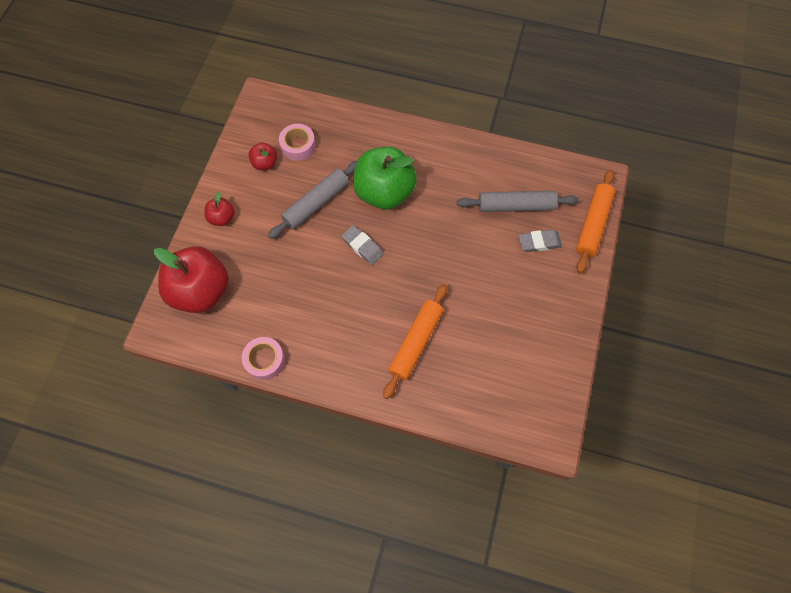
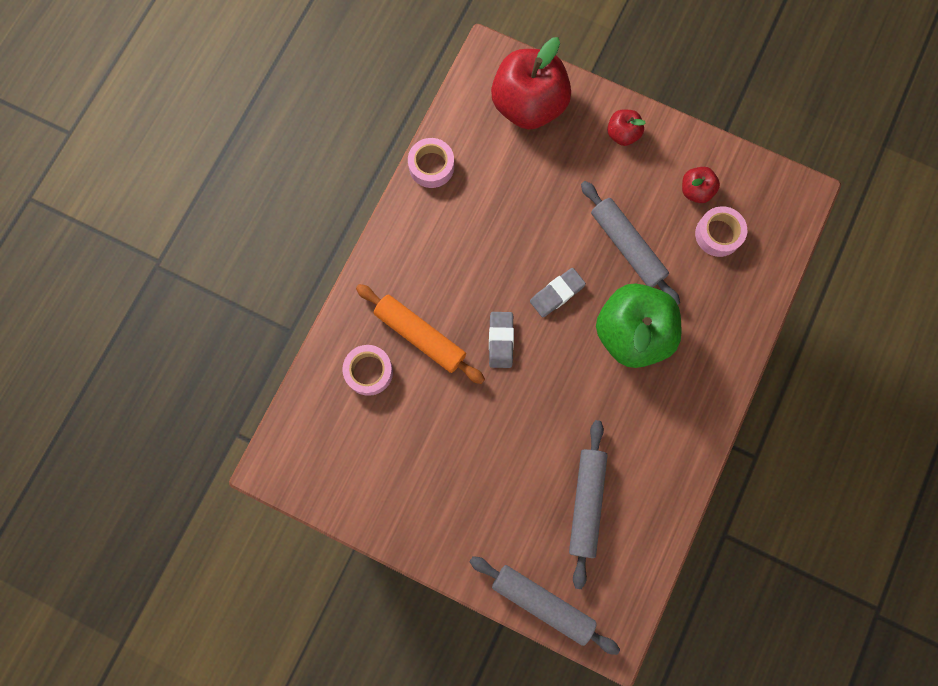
camera: 100 degrees right, 10 degrees up
grey eraser [518,230,562,252] -> grey eraser moved to [489,312,514,368]
orange rolling pin [576,169,615,274] -> grey rolling pin [470,556,620,655]
none -> pink tape [342,345,393,396]

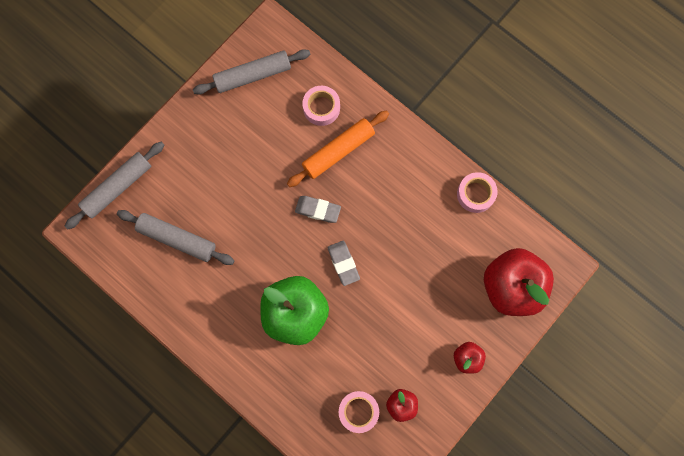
camera: 105 degrees right, 0 degrees up
grey rolling pin [581,181,680,305] -> grey rolling pin moved to [193,49,310,95]

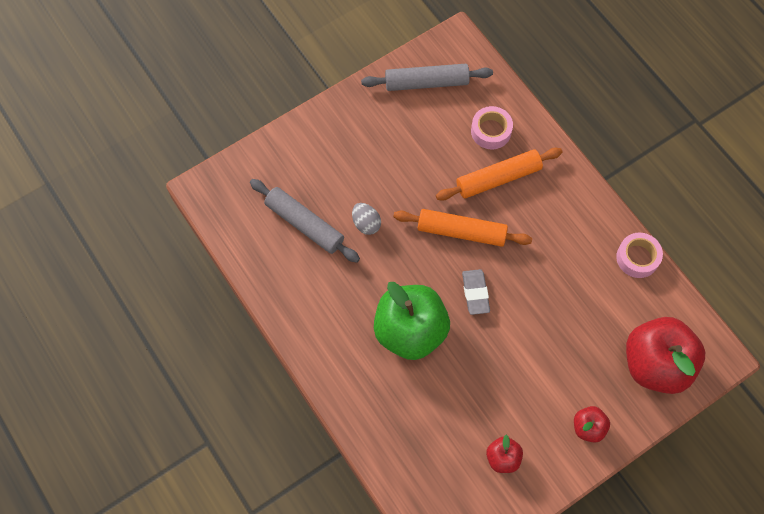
camera: 15 degrees right, 10 degrees down
grey rolling pin [65,142,164,229] -> none
grey eraser [295,196,341,223] -> orange rolling pin [393,209,532,247]
pink tape [339,391,379,433] -> none
none -> grey egg [352,203,381,235]

